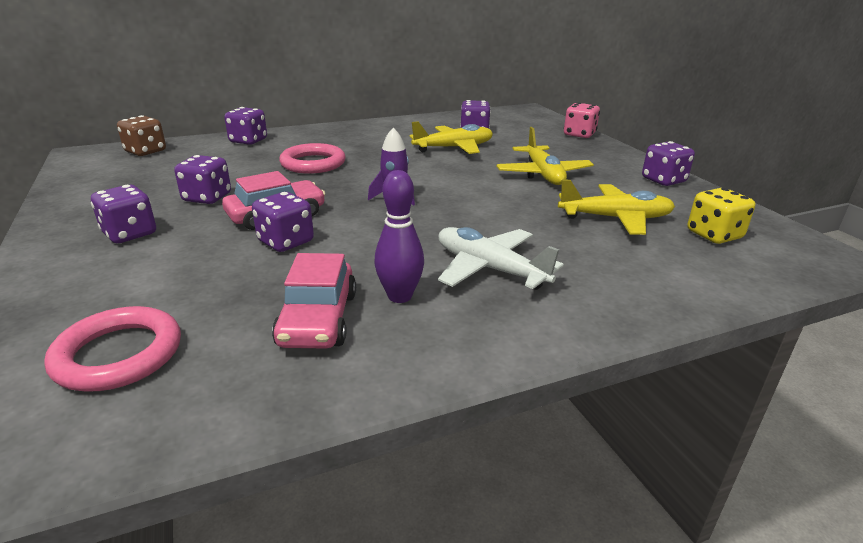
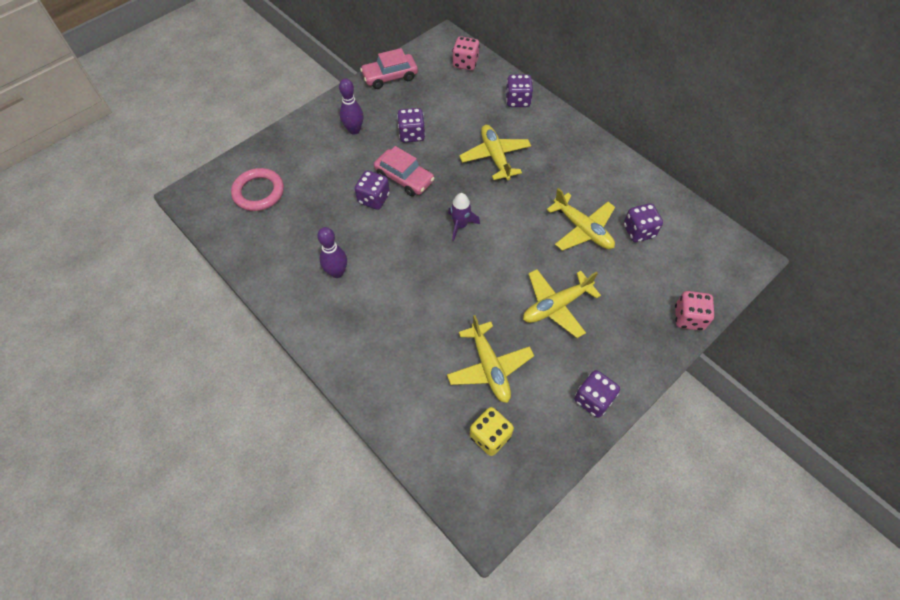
camera: 70 degrees right, 30 degrees up
purple dice [91,185,156,243] -> purple bowling pin [339,78,363,135]
brown dice [117,115,166,156] -> pink dice [452,36,480,70]
pink car [272,253,356,349] -> pink car moved to [360,48,418,89]
pink ring [279,143,345,174] -> yellow plane [459,125,531,180]
white plane [438,227,564,290] -> none

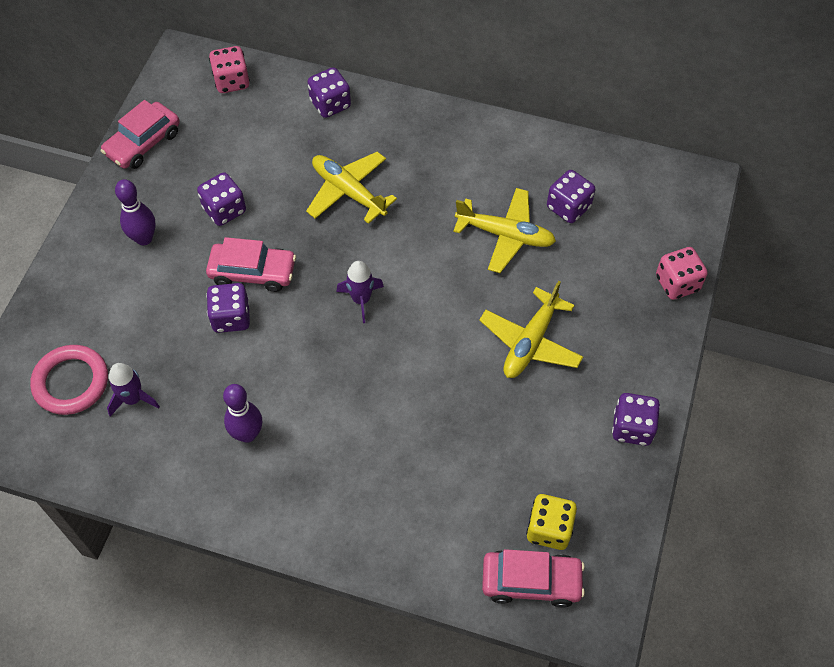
camera: 30 degrees left, 0 degrees up
yellow plane [447,315,534,403] -> none
none -> purple rocket [107,363,160,417]
none -> pink car [482,549,585,608]

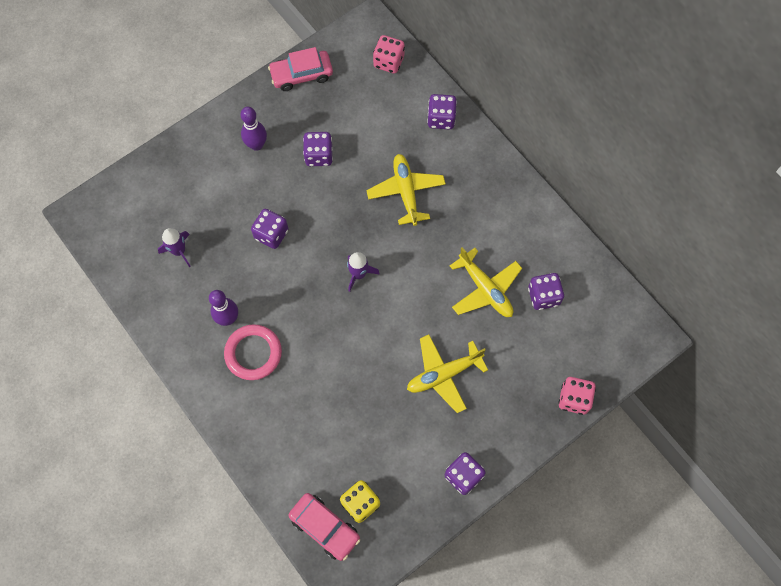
camera: 35 degrees right, 10 degrees up
pink ring [30,345,108,415] -> pink ring moved to [224,324,282,380]
pink car [206,237,296,292] -> none

